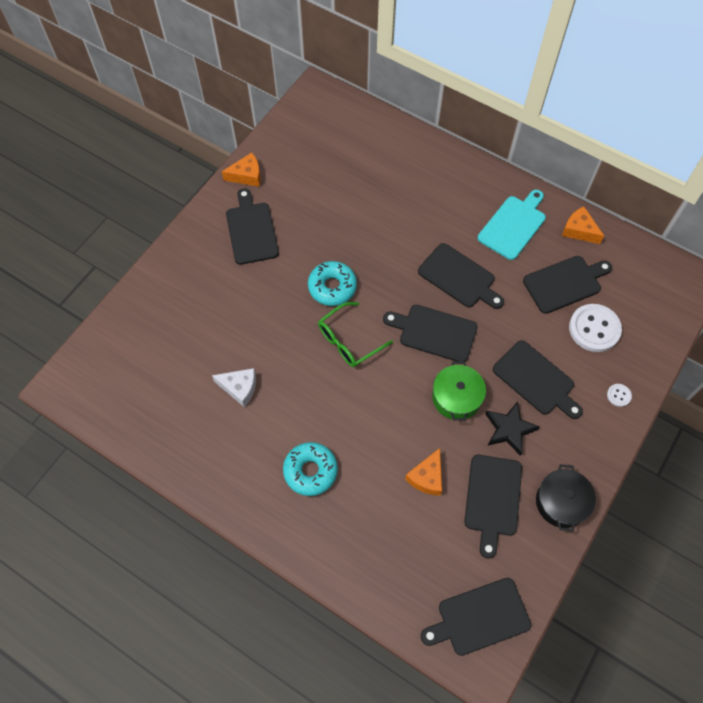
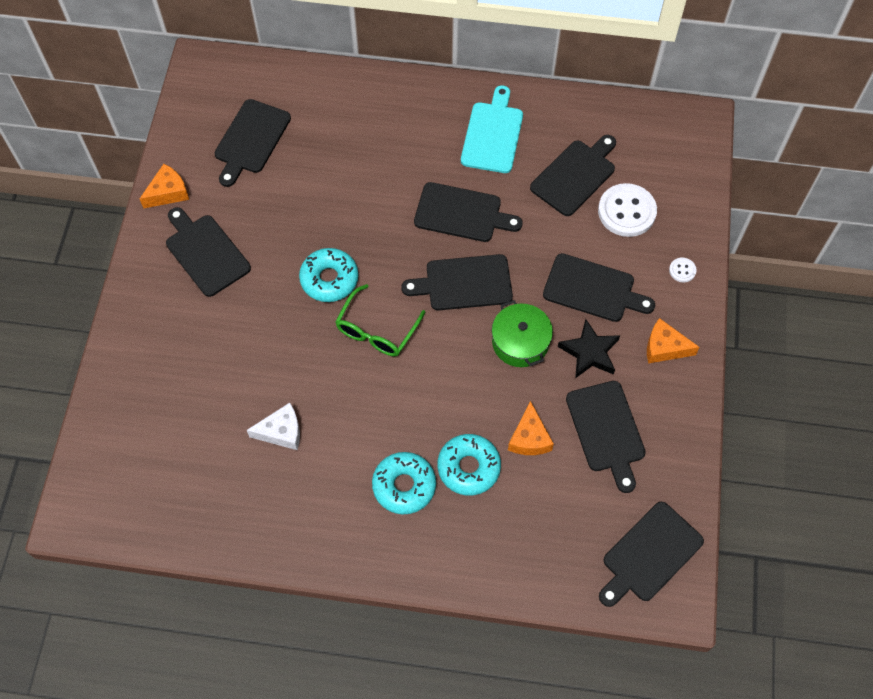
camera: 25 degrees left, 0 degrees up
black pot [536,464,596,532] -> none
orange cheese [562,206,604,244] -> orange cheese moved to [647,318,700,363]
none -> black cutting board [215,99,291,187]
none -> turquoise donut [438,434,501,496]

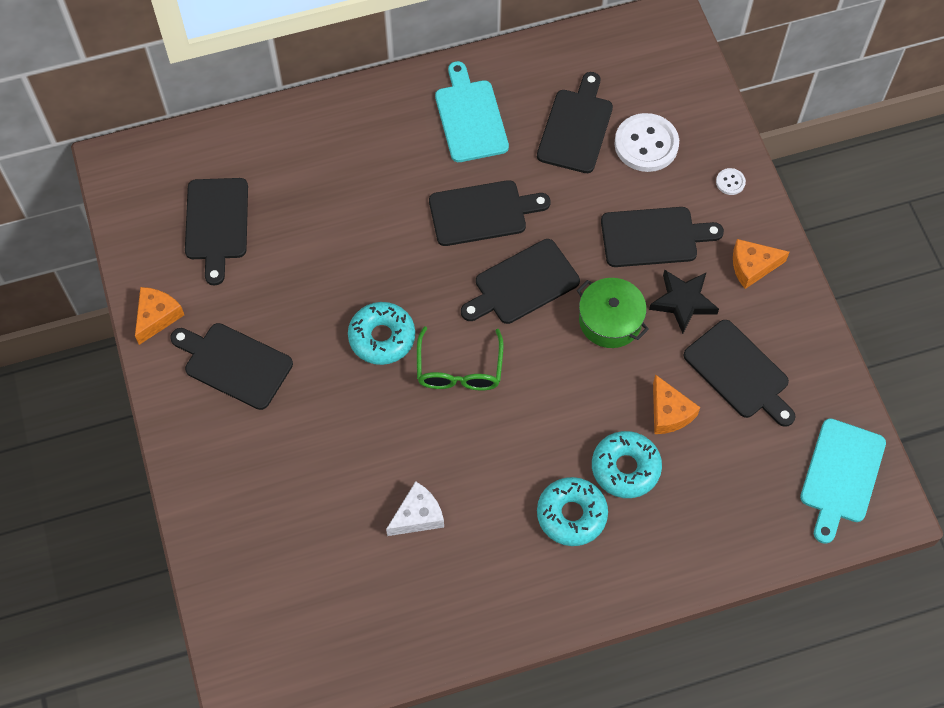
camera: 25 degrees left, 0 degrees up
black cutting board [599,502,704,607] -> turquoise cutting board [800,418,886,544]

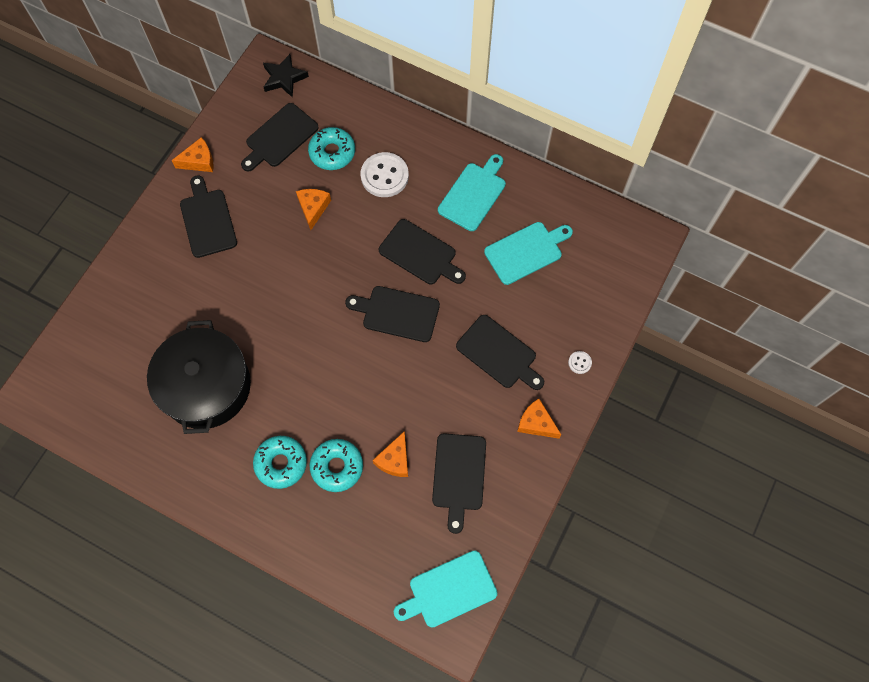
camera: 45 degrees right, 5 degrees up
turquoise donut [348,302,415,365] -> turquoise donut moved to [308,127,355,170]
white cheese [386,481,444,536] -> black pot [147,320,251,434]
green glasses [417,326,504,391] -> none
black cutting board [537,72,613,173] -> turquoise cutting board [484,222,573,285]
green pot [577,278,649,348] -> none
white button [614,113,679,172] -> white button moved to [361,152,409,197]
black star [649,269,719,334] -> black star moved to [263,54,309,98]
none -> orange cheese [296,189,331,230]

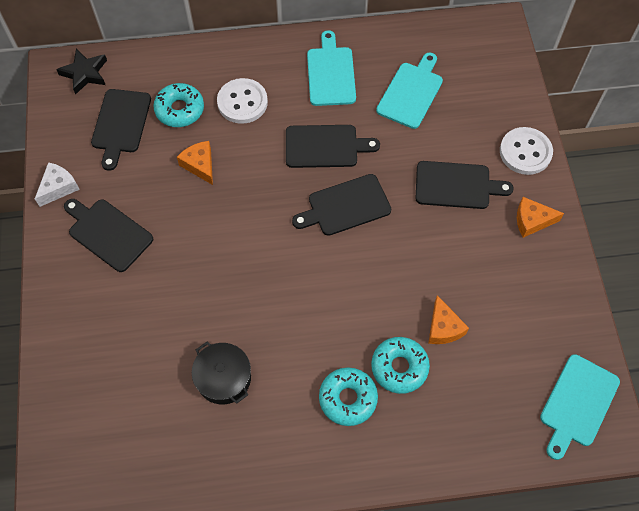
camera: 35 degrees left, 5 degrees down
black pot [147,320,251,434] -> black pot [192,342,251,404], size x0.54
orange cheese [171,137,214,172] -> white cheese [35,162,80,207]
black cutting board [432,433,486,534] -> none
white button [568,351,592,374] -> white button [500,127,553,175], size x2.23

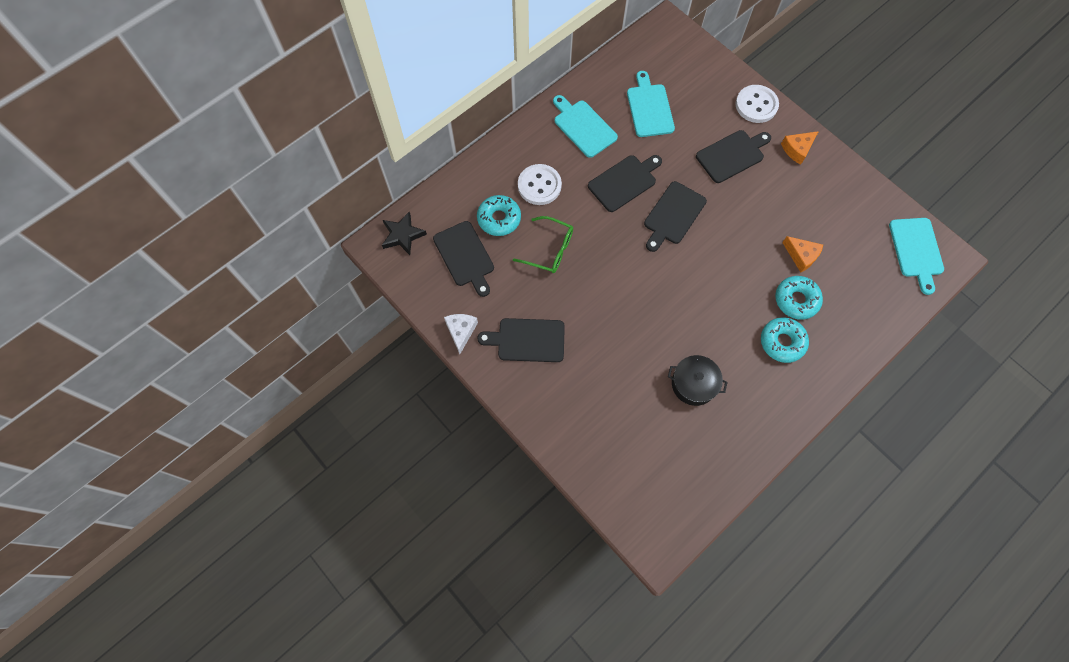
camera: 35 degrees left, 5 degrees up
orange cheese [177,141,213,185] -> green glasses [513,216,573,273]

